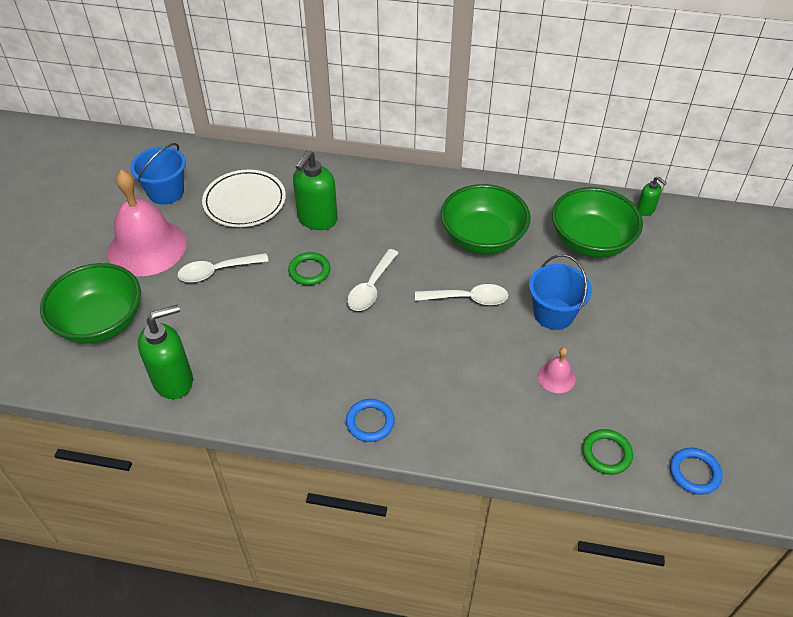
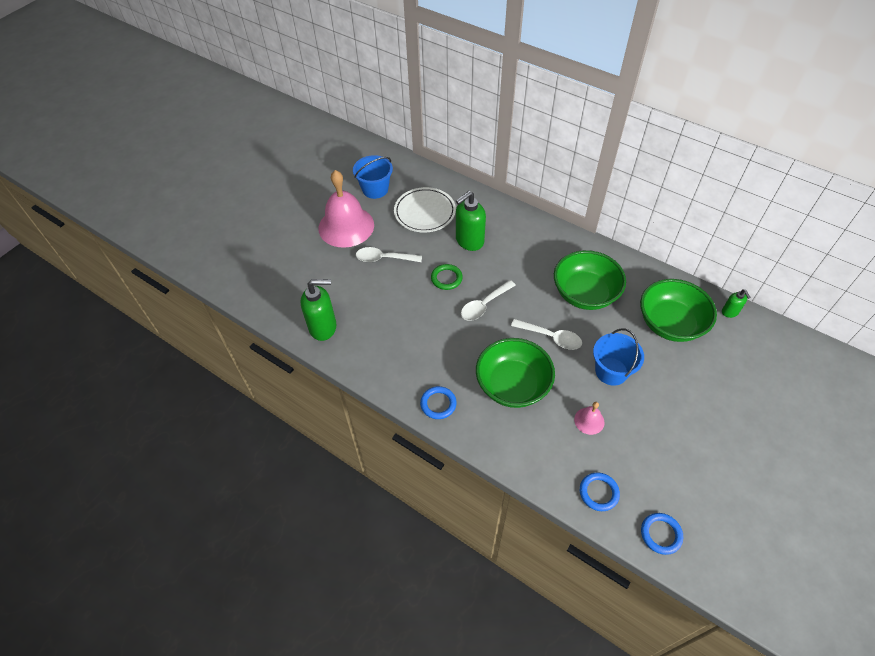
camera: 25 degrees right, 5 degrees up
green bowl [40,263,141,344] -> green bowl moved to [476,338,555,408]
green ring [582,429,633,475] -> blue ring [580,472,620,511]

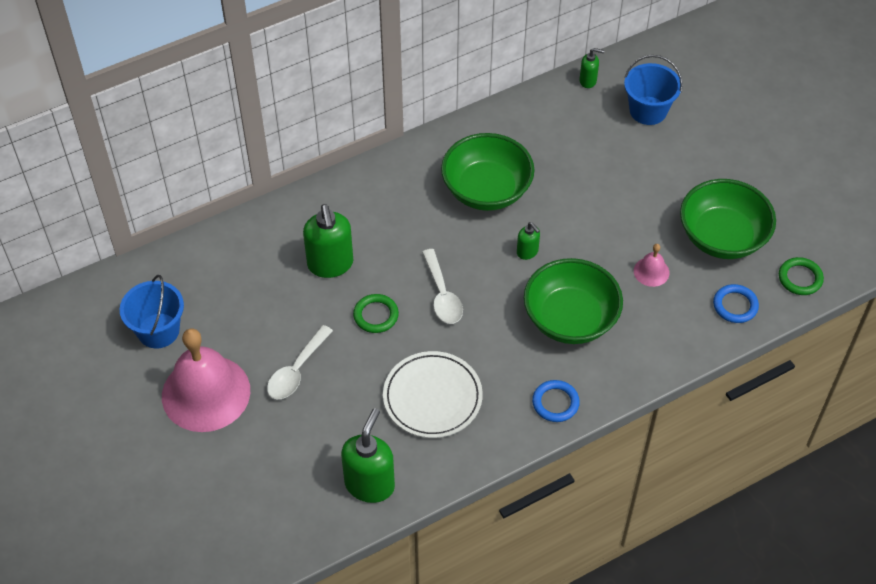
camera: 65 degrees left, 0 degrees up
white plate [394,187,456,232] -> white plate moved to [383,351,483,438]
white spoon [511,319,582,350] -> green soap dispenser [517,222,540,260]
blue bucket [593,328,644,386] -> blue bucket moved to [624,55,683,125]
green bowl [640,279,717,342] -> green bowl moved to [680,179,776,259]
blue ring [641,513,683,555] -> green ring [779,257,824,295]

